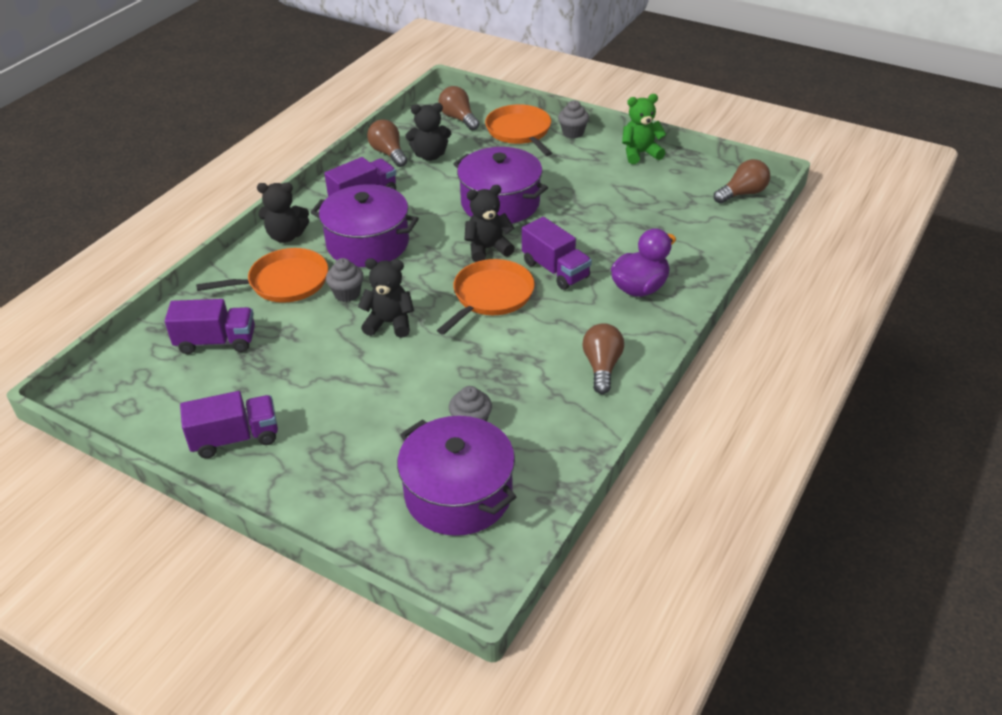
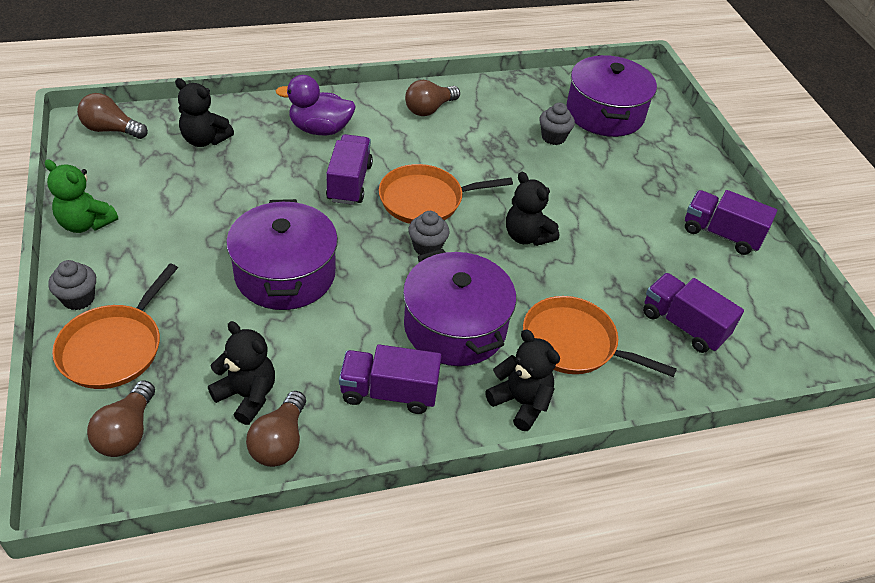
camera: 140 degrees left, 5 degrees up
grey cupcake [326,258,364,302] -> grey cupcake moved to [408,211,450,255]
black teddy bear [464,185,515,262] -> black teddy bear moved to [175,78,234,147]

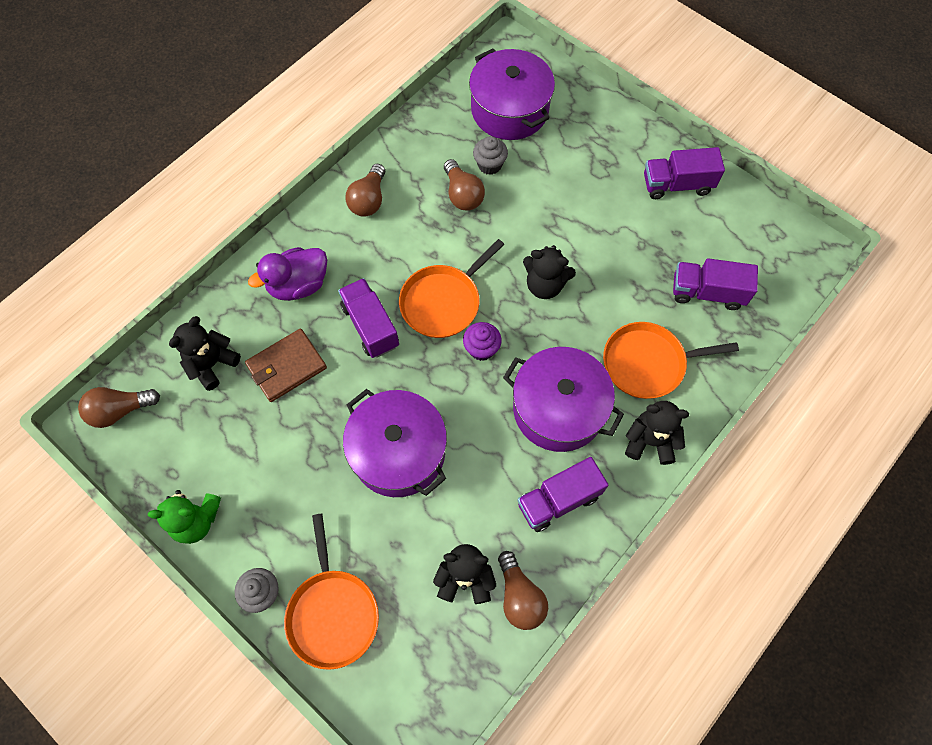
camera: 30 degrees left, 20 degrees up
brown light bulb [87,380,155,457] -> brown light bulb moved to [444,159,485,211]
black teddy bear [175,78,234,147] -> black teddy bear turned 135 degrees clockwise [169,316,241,391]
grey cupcake [408,211,450,255] -> purple cupcake [463,322,502,361]
none -> brown wallet [245,329,327,402]

